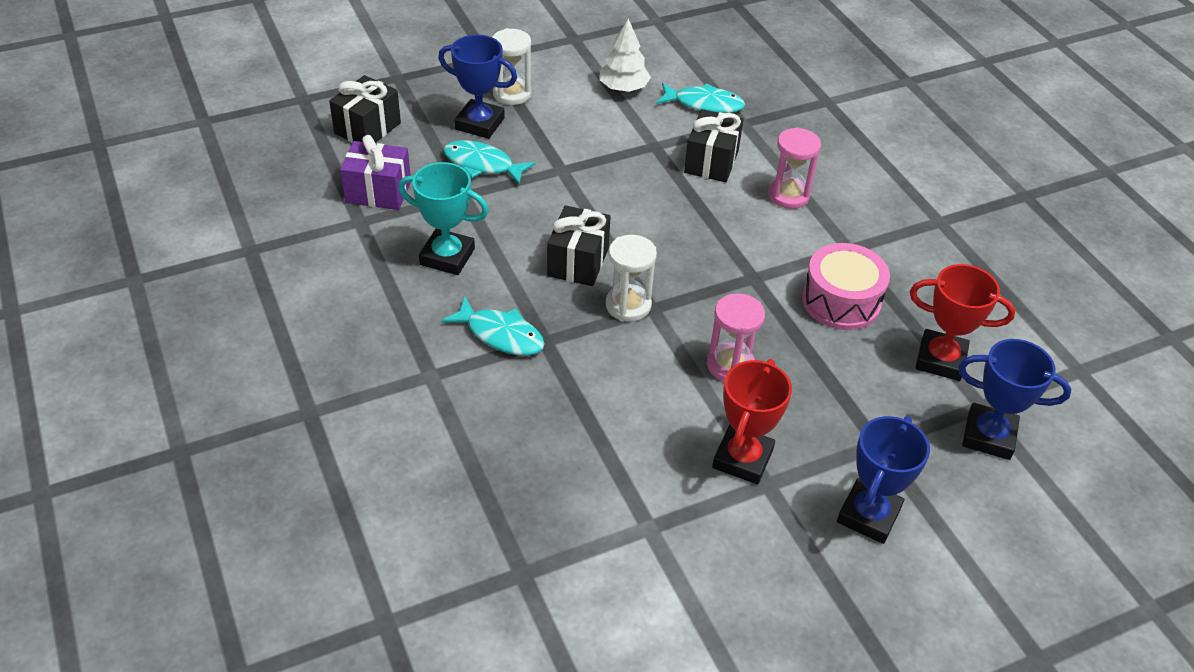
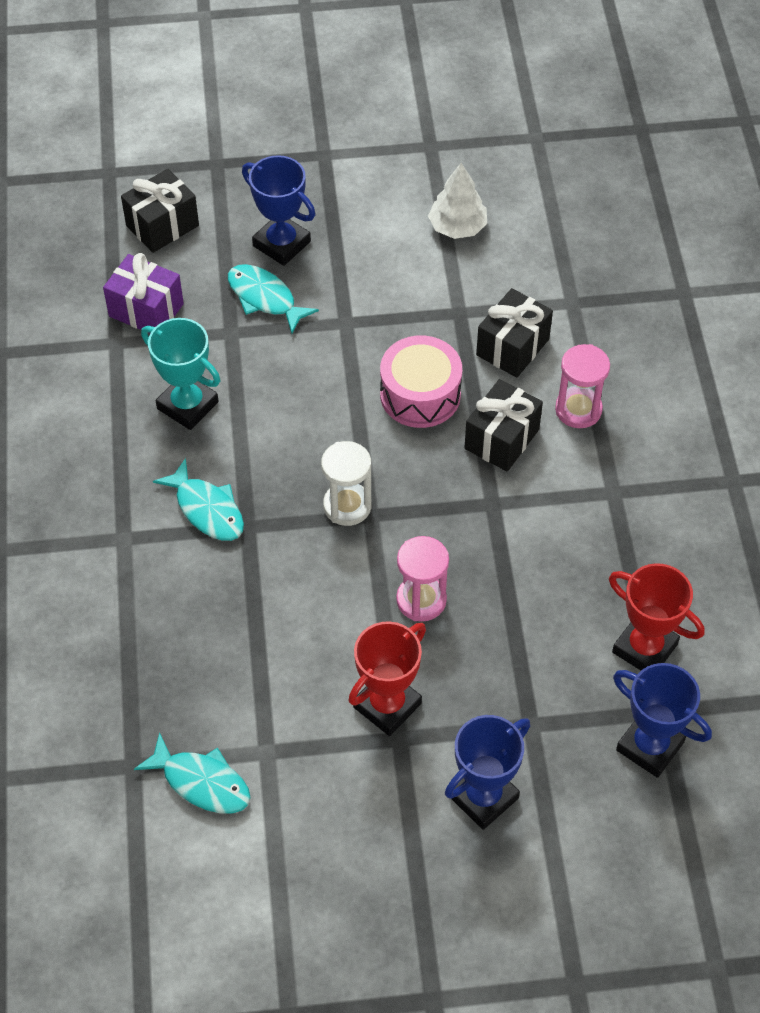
camera: 20 degrees right, 10 degrees up
white hourglass [493,28,532,105] -> none
black gift [547,205,611,286] -> black gift moved to [464,379,543,472]
turquoise fish [656,83,745,113] -> turquoise fish moved to [134,732,251,814]
pink drum [802,243,890,330] -> pink drum moved to [380,335,462,428]

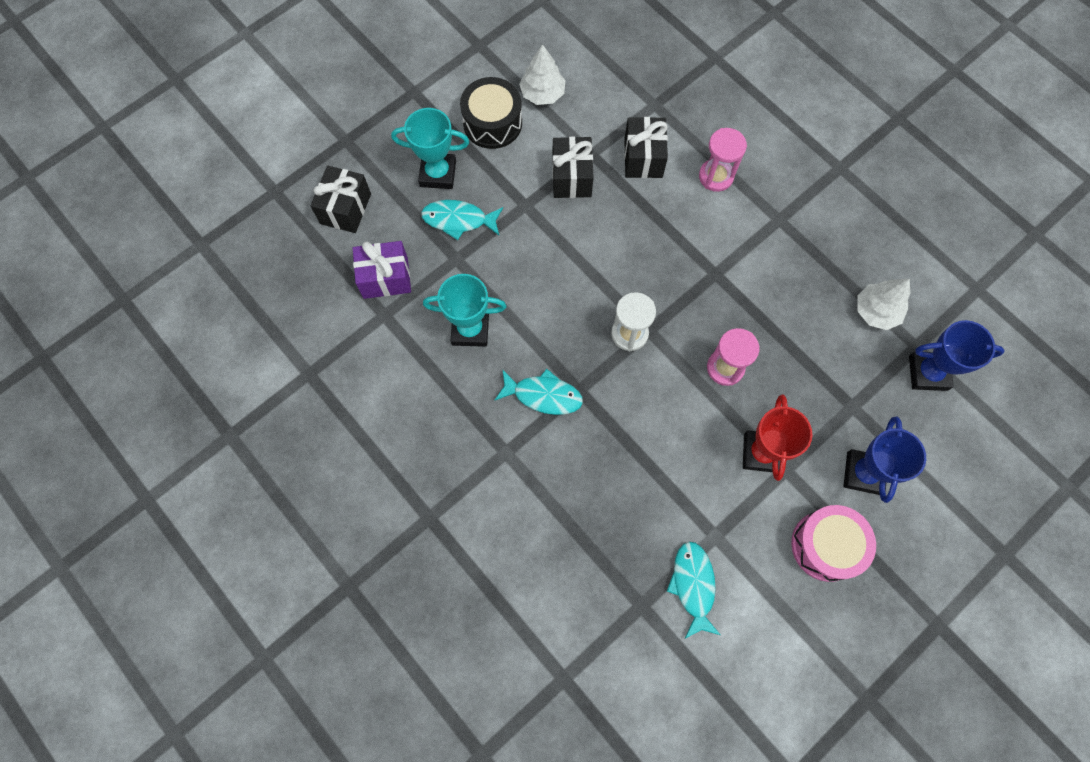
camera: 35 degrees left, 15 degrees up
turquoise fish [134,732,251,814] -> turquoise fish turned 90 degrees counterclockwise [667,542,720,638]
blue trophy [242,155,315,266] -> turquoise trophy [391,108,469,189]
pink drum [380,335,462,428] -> pink drum moved to [791,505,876,582]
black gift [464,379,543,472] -> black gift moved to [552,137,594,198]
red trophy [609,563,704,670] -> white tree [857,279,910,330]
none -> black drum [460,77,522,149]

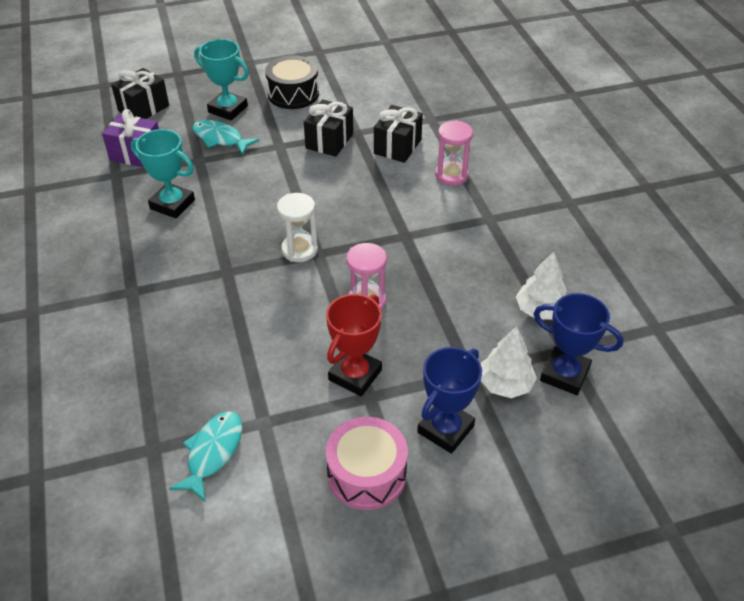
camera: 25 degrees right, 25 degrees down
turquoise fish [494,369,583,415] -> none
white tree [519,44,565,105] -> white tree moved to [480,326,537,398]

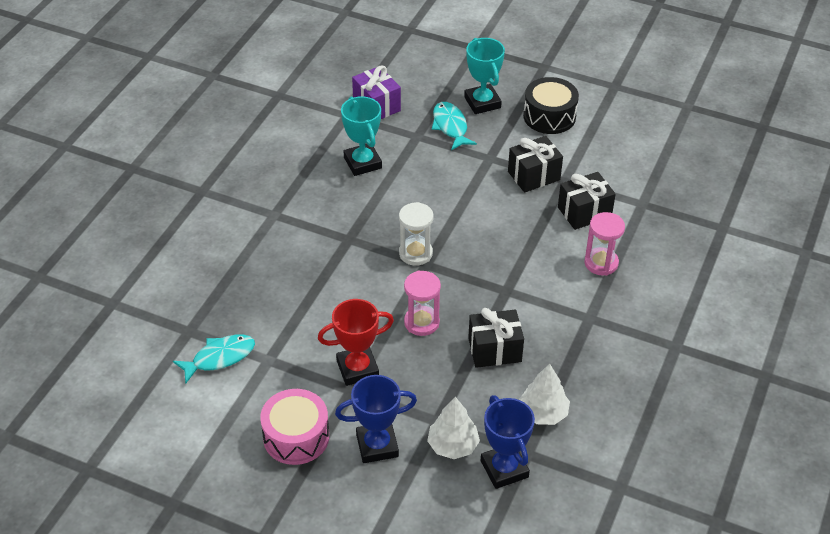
camera: 40 degrees right, 0 degrees up
black gift [111,68,169,119] -> black gift moved to [468,308,524,368]

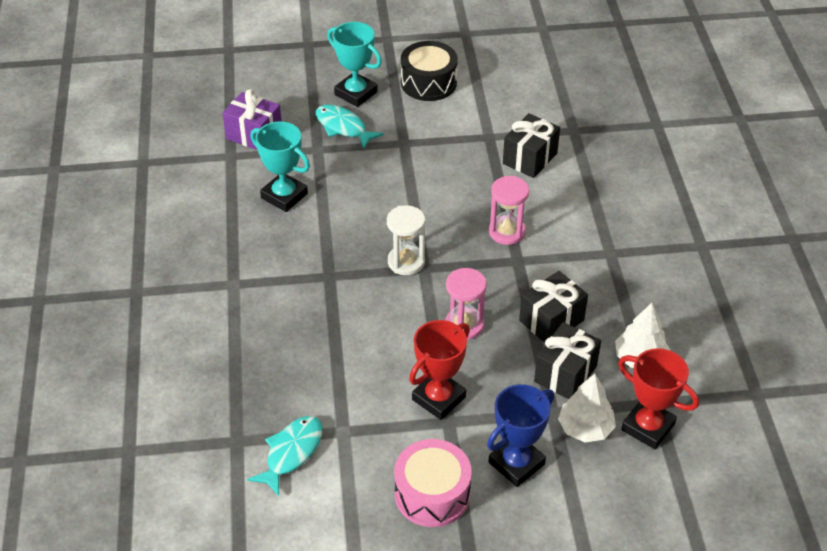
camera: 30 degrees left, 0 degrees up
blue trophy [481,395,535,489] -> red trophy [618,348,699,449]
black gift [508,136,563,193] -> black gift moved to [534,322,601,399]
pink hourglass [585,212,625,276] -> pink hourglass moved to [489,176,529,245]

